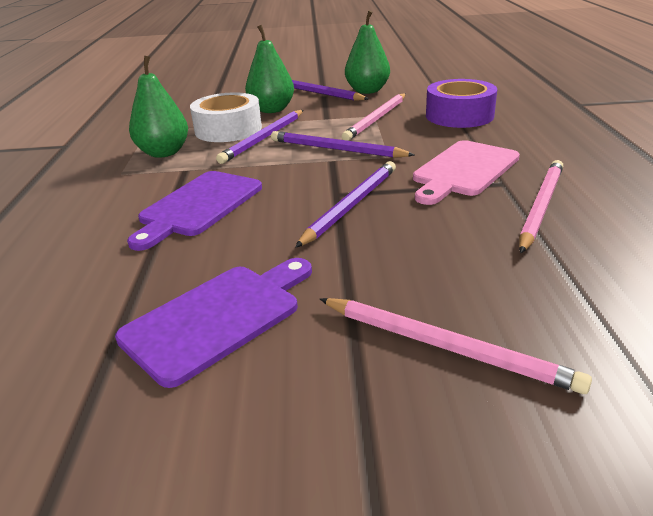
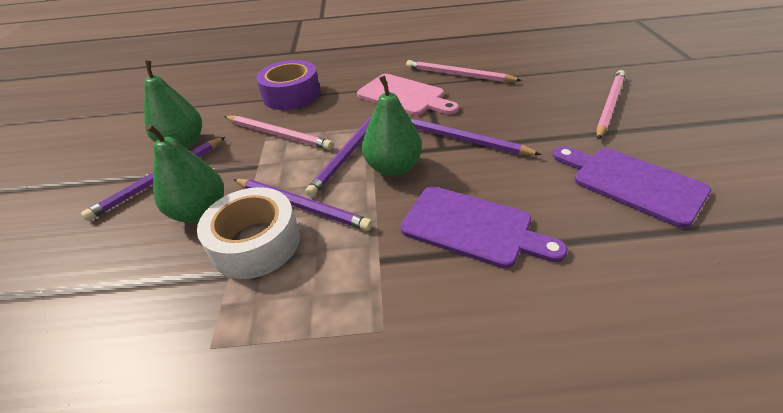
camera: 90 degrees left, 10 degrees up
green pear [129,56,188,158] -> green pear moved to [362,75,422,176]

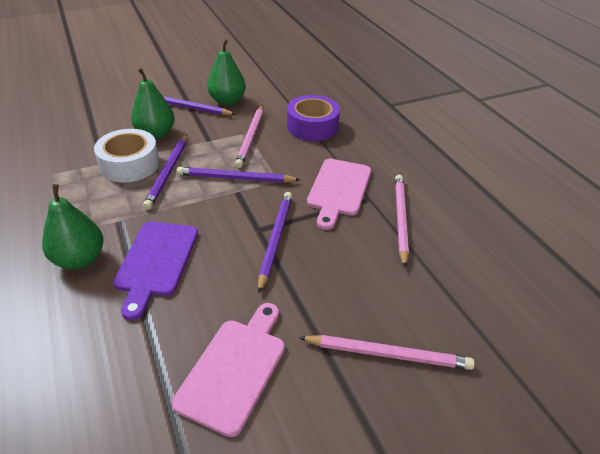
camera: 65 degrees right, 0 degrees up
green pear [362,75,422,176] -> green pear moved to [42,184,103,269]
purple cutting board [553,146,711,228] -> pink cutting board [172,303,285,437]

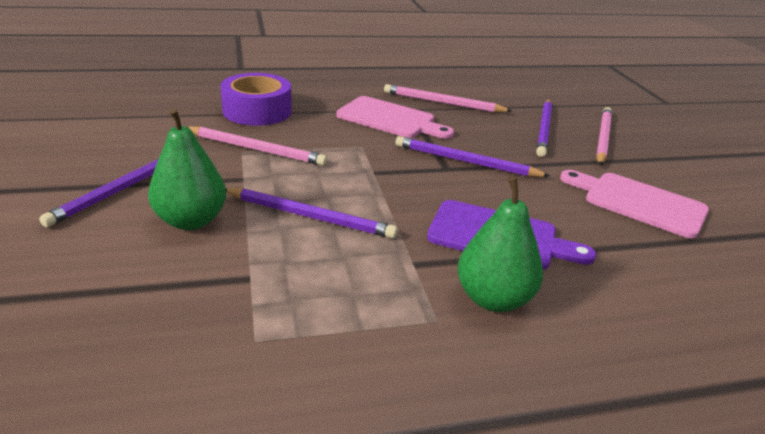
camera: 80 degrees left, 10 degrees down
white tape [94,129,160,183] -> none
purple pencil [176,167,300,183] -> purple pencil moved to [536,100,552,157]
green pear [207,39,246,105] -> none

